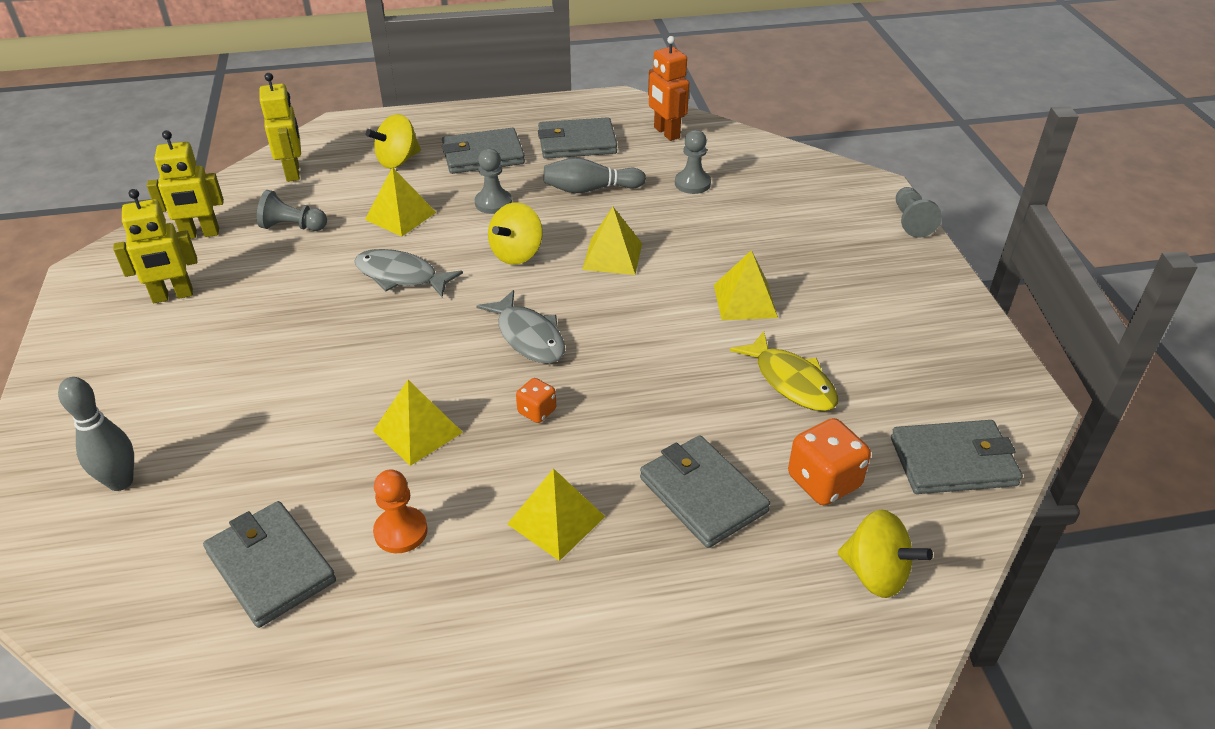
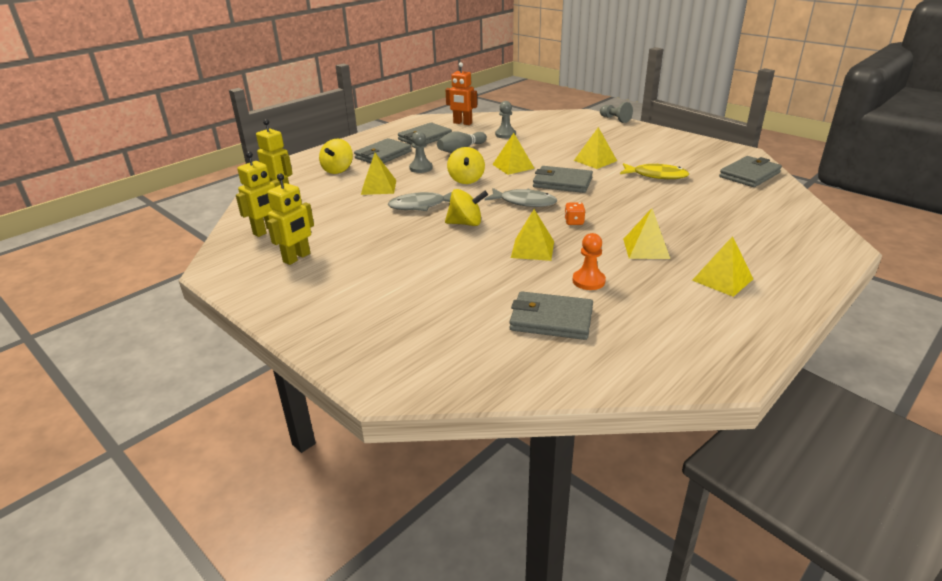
camera: 35 degrees left, 10 degrees down
grey bowling pin [58,377,134,491] -> none
grey pawn [257,190,327,231] -> none
grey wallet [640,435,770,548] -> grey wallet moved to [533,166,593,193]
orange dice [788,418,871,505] -> none
yellow spinning top [838,510,933,598] -> yellow spinning top moved to [445,189,488,226]
none -> yellow pyramid [692,236,753,297]

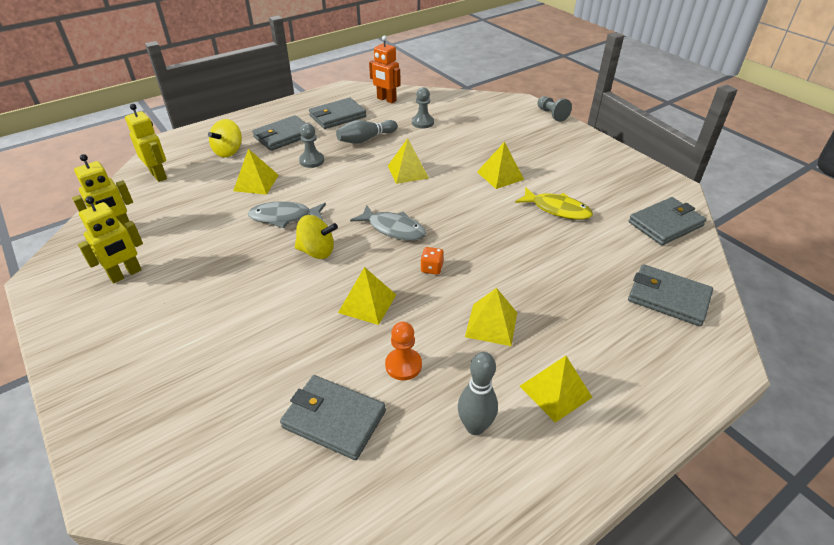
camera: 10 degrees right, 10 degrees up
yellow spinning top [447,147,485,184] -> none
grey wallet [533,166,593,193] -> grey wallet moved to [628,264,713,326]
none -> grey bowling pin [458,352,498,435]

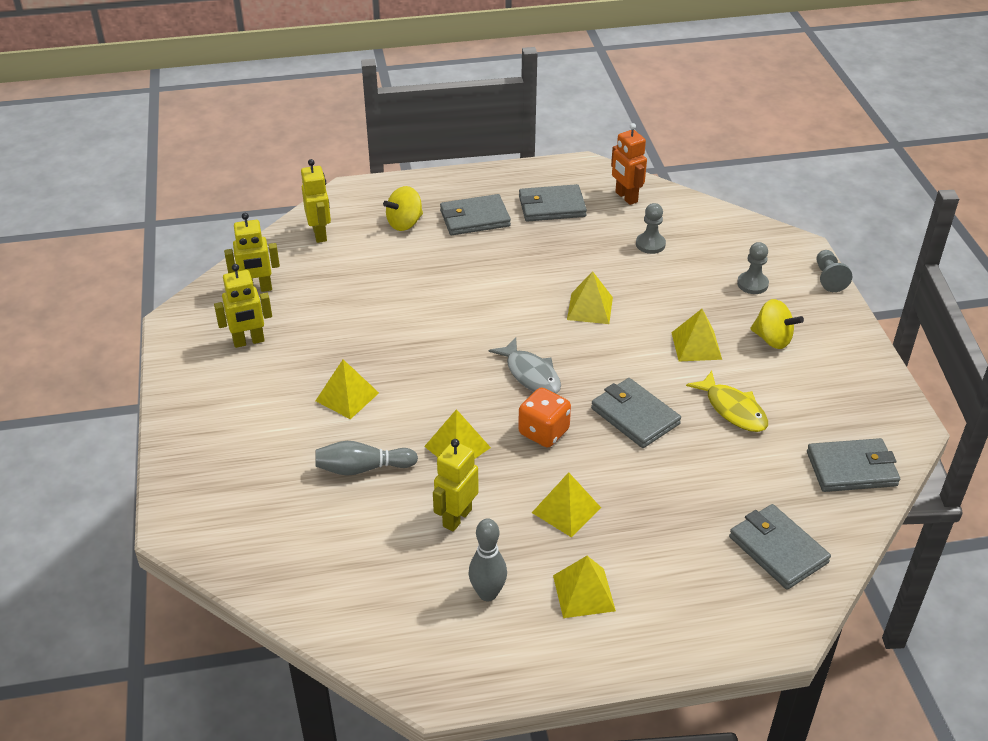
camera: 25 degrees right, 0 degrees up
yellow pyramid [233,149,279,195] -> yellow pyramid moved to [315,359,379,419]
grey fish [248,201,326,228] -> none
grey wallet [280,375,386,460] -> grey wallet moved to [591,378,681,448]
yellow spinning top [295,215,338,259] -> yellow spinning top moved to [750,299,804,349]
grey pawn [299,124,324,168] -> grey pawn moved to [737,242,769,294]
grey bowling pin [336,120,398,144] -> grey bowling pin moved to [315,441,418,476]
orange pawn [385,322,422,381] -> yellow robot [433,439,479,532]
orange dice [420,247,444,275] -> orange dice [518,388,571,447], size x1.77

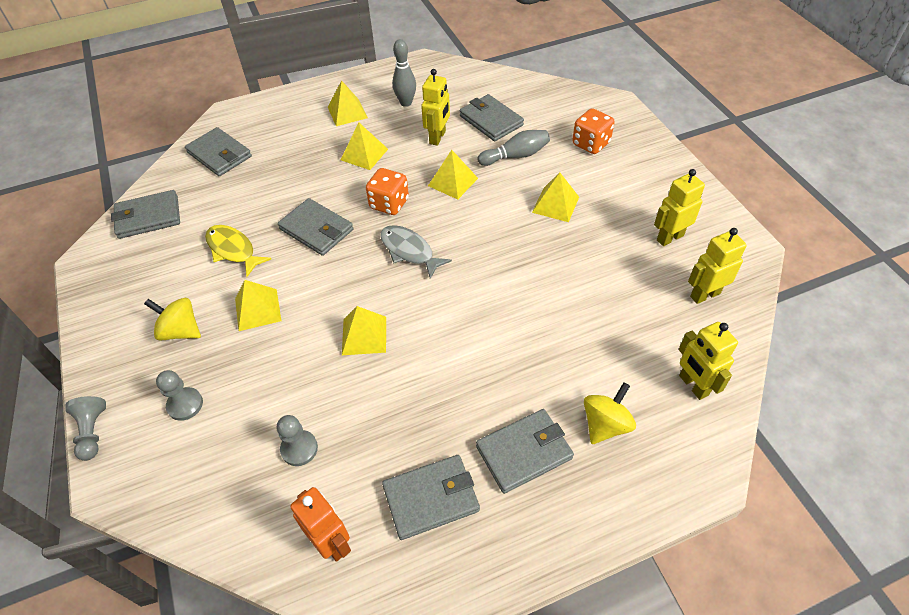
camera: 170 degrees right, 10 degrees up
none -> grey wallet [460,94,524,141]
none -> orange dice [572,109,615,154]

